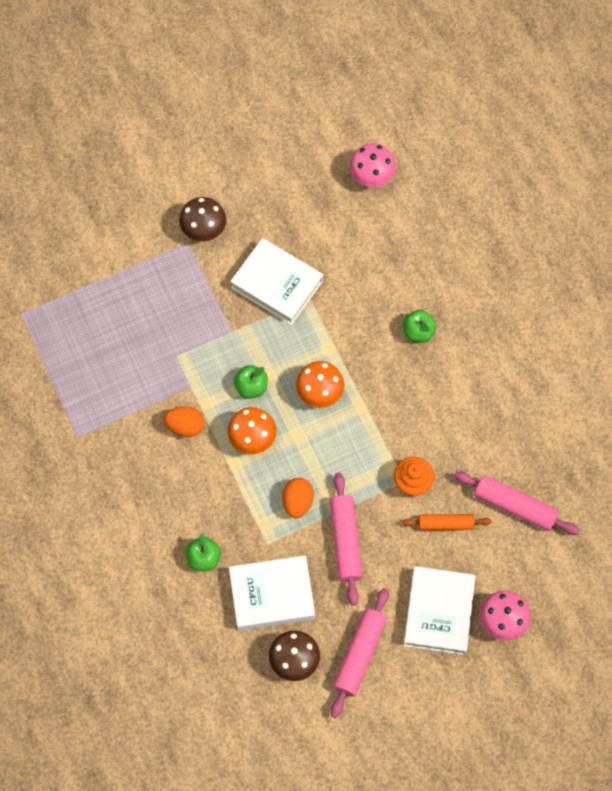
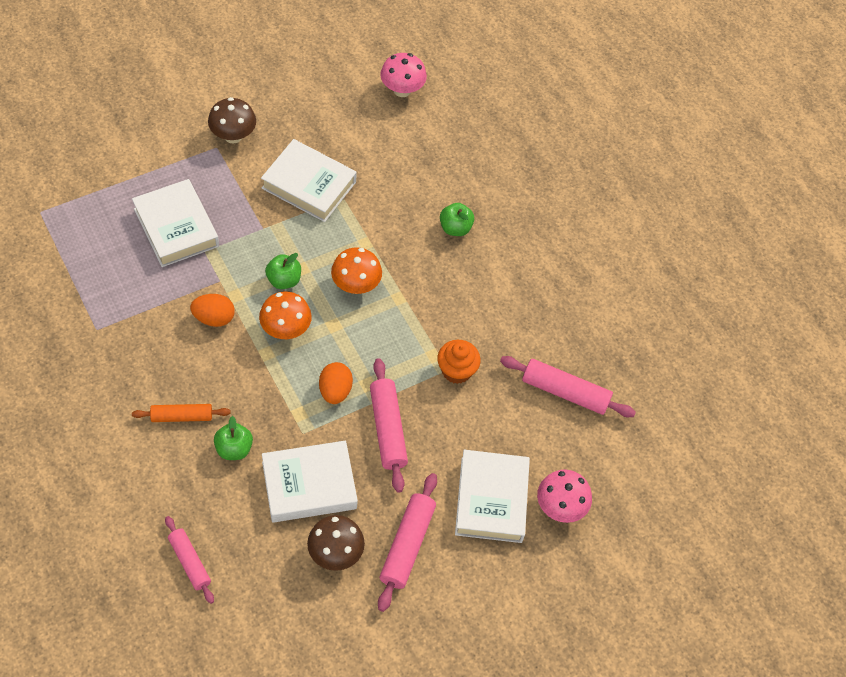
camera: 10 degrees left, 10 degrees down
orange rolling pin [402,514,491,530] -> orange rolling pin moved to [132,404,230,422]
none -> white book [132,179,219,267]
none -> pink rolling pin [165,516,214,604]

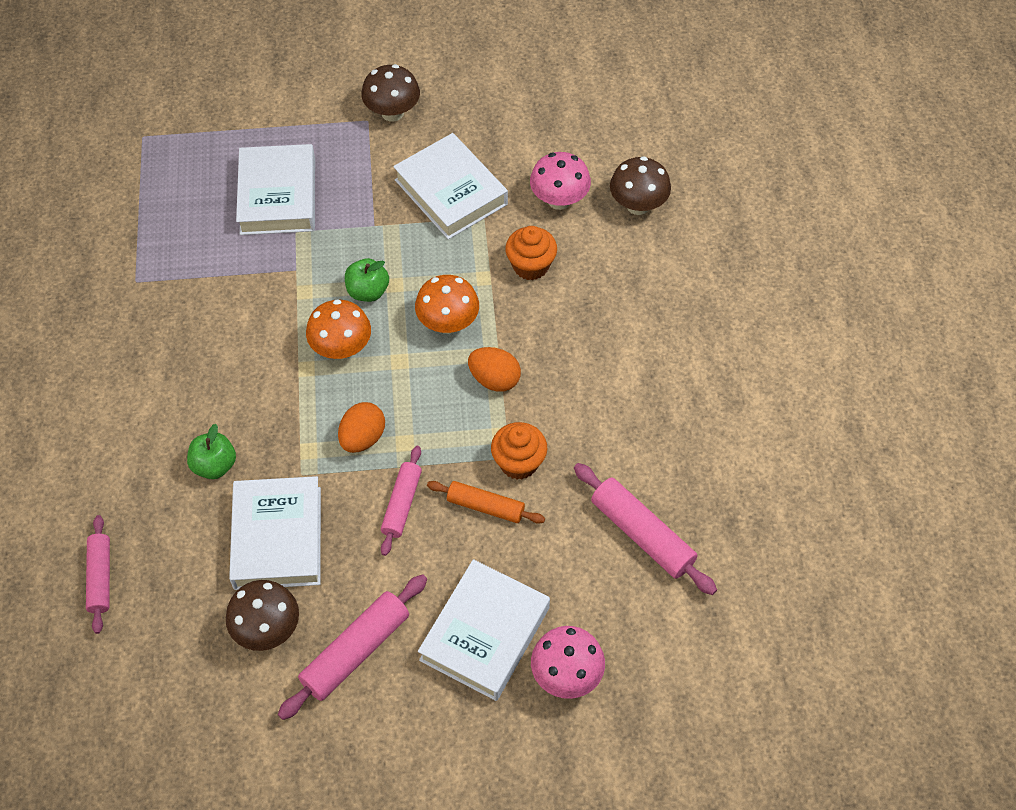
camera: 30 degrees right, 0 degrees up
orange rolling pin [132,404,230,422] -> orange rolling pin moved to [427,481,545,524]
orange egg [190,294,235,327] -> orange egg moved to [468,347,521,392]
white book [262,441,358,523] -> white book turned 75 degrees clockwise [229,476,321,590]
pink rolling pin [370,358,408,493] -> pink rolling pin [381,446,422,556], size x0.66
pink mushroom [380,53,427,97] -> pink mushroom moved to [530,152,591,210]
green apple [440,203,474,236] -> none
none -> orange cupcake [505,226,557,280]
none -> brown mushroom [610,156,671,215]

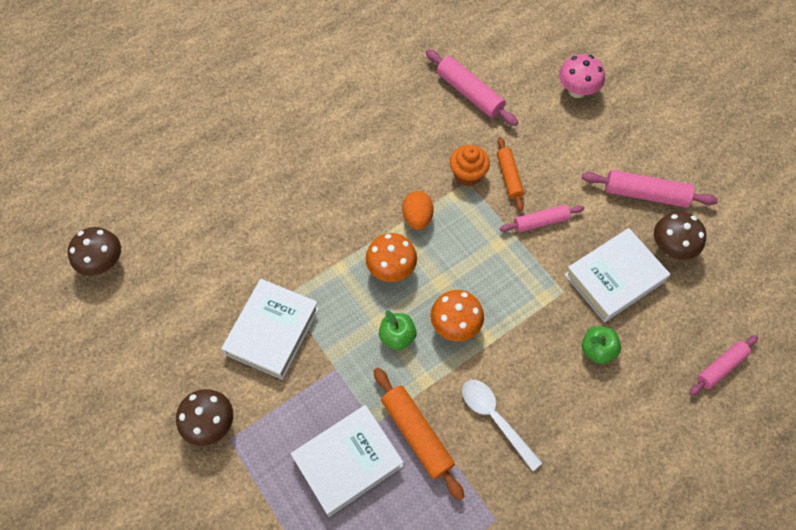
camera: 120 degrees left, 5 degrees up
orange egg [338,402,385,453] -> none
white book [418,559,550,701] -> none
orange cupcake [505,226,557,280] -> none
pink mushroom [530,152,591,210] -> none
pink rolling pin [574,463,717,595] -> pink rolling pin turned 60 degrees counterclockwise [426,49,518,126]
brown mushroom [610,156,671,215] -> brown mushroom moved to [68,227,121,276]
none -> orange rolling pin [373,367,464,501]
none -> white spoon [462,380,542,471]

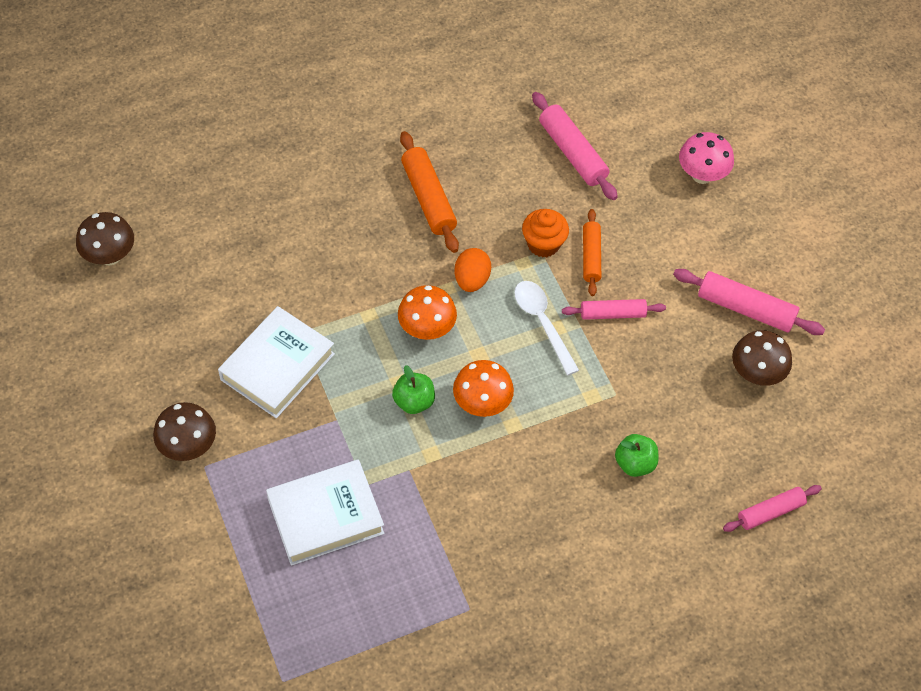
camera: 10 degrees right, 5 degrees down
orange rolling pin [373,367,464,501] -> orange rolling pin moved to [400,131,459,253]
white spoon [462,380,542,471] -> white spoon moved to [514,281,579,375]
white book [565,228,670,322] -> none

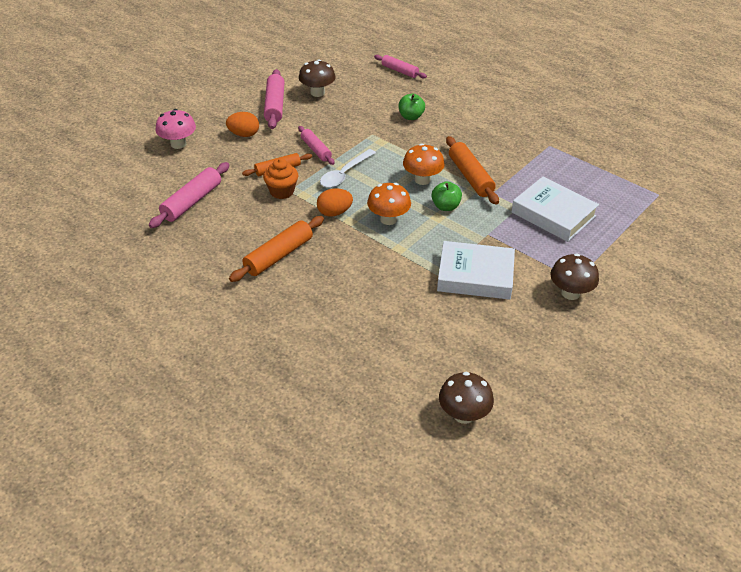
camera: 115 degrees left, 15 degrees down
none -> orange egg [226,112,259,137]
none -> orange rolling pin [446,136,499,205]

